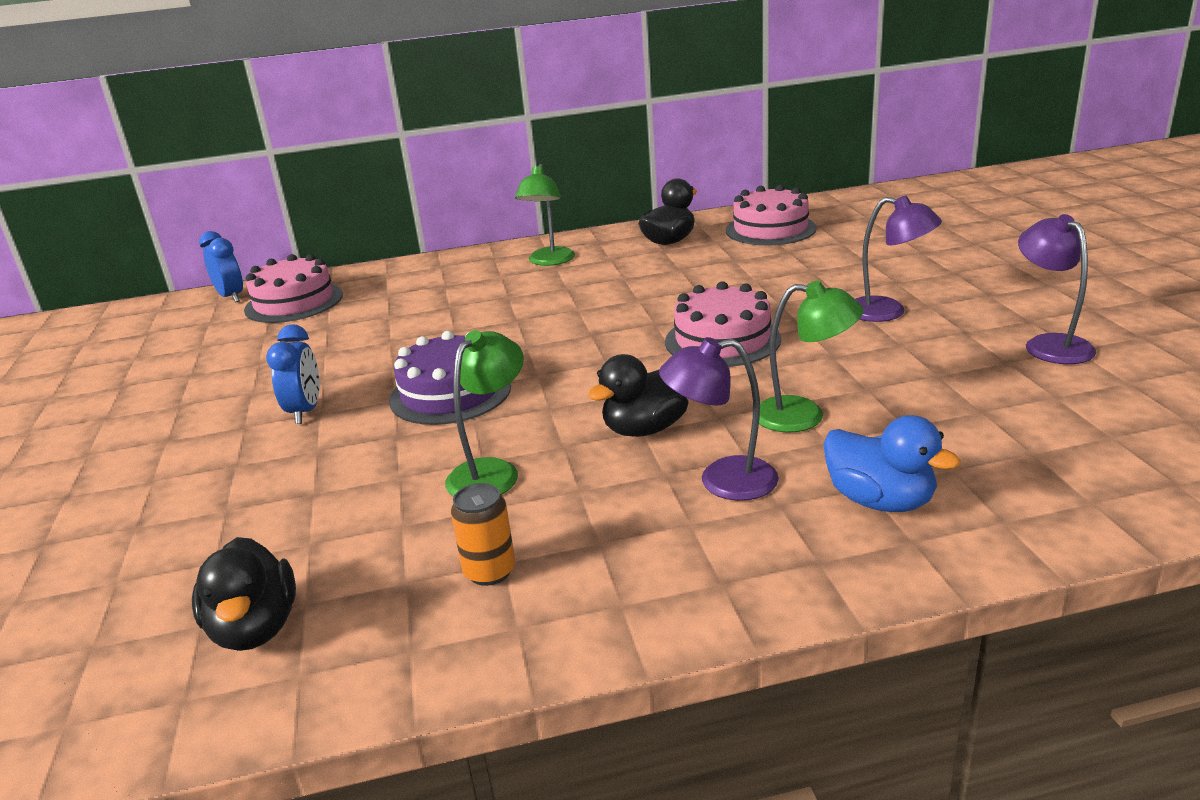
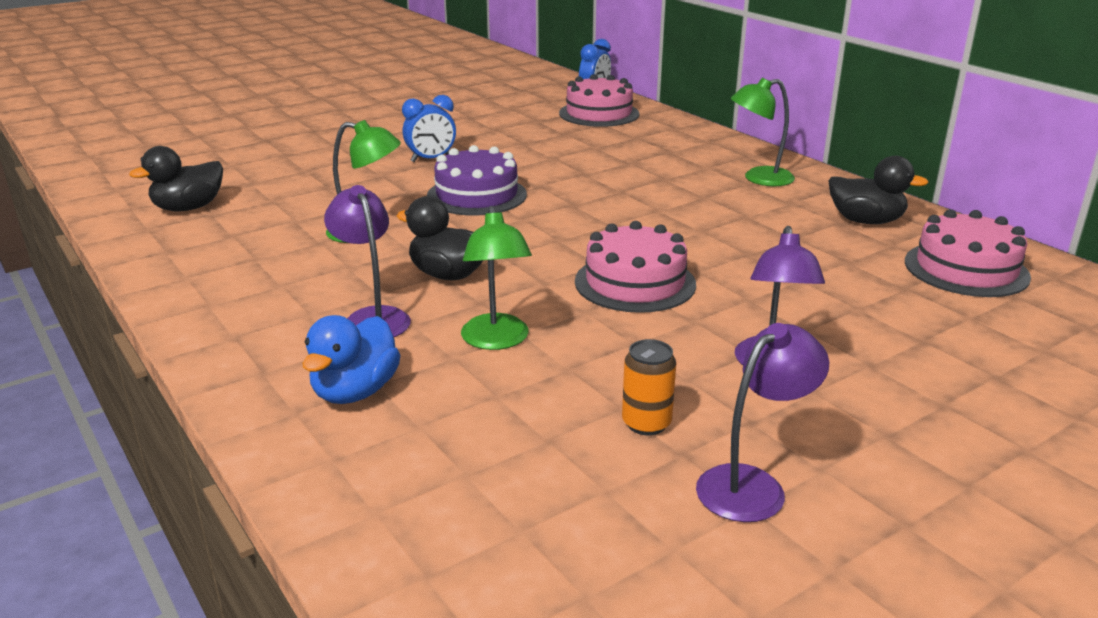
camera: 65 degrees right, 0 degrees up
orange can [451,483,515,586] -> orange can moved to [622,339,676,435]

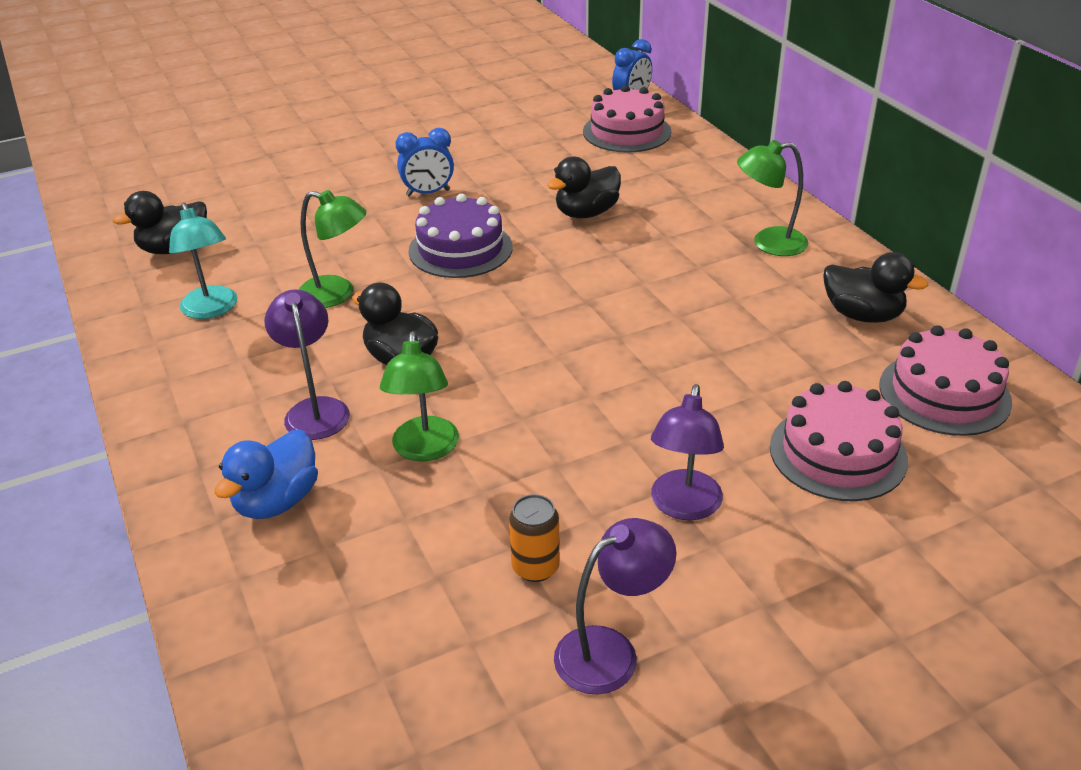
camera: 10 degrees right, 10 degrees up
pink cake [575,221,696,313] -> pink cake moved to [770,381,908,501]
none -> turquoise lamp [169,203,237,319]
none -> black duck [547,157,621,218]

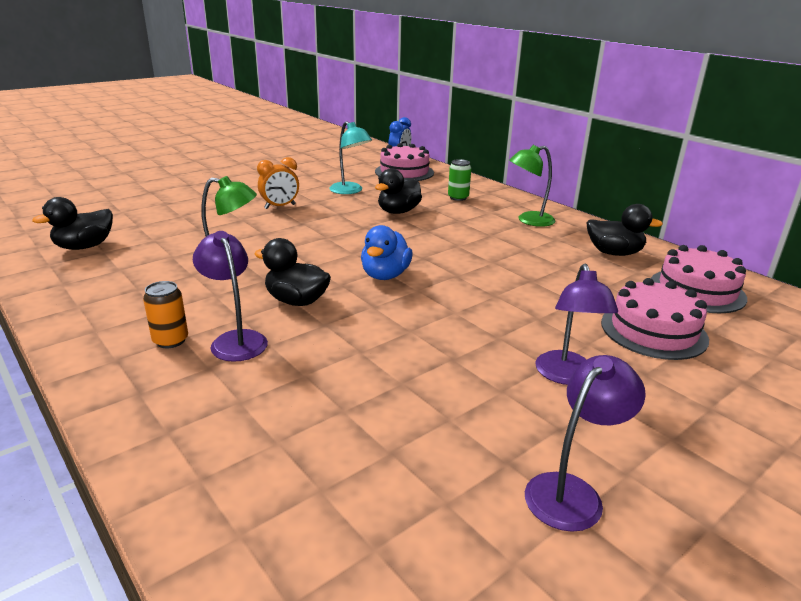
camera: 15 degrees left, 10 degrees down
turquoise lamp [169,203,237,319] -> turquoise lamp moved to [330,121,372,194]
blue duck [214,430,318,519] -> blue duck moved to [361,225,413,280]
green lamp [380,331,459,461] -> none
blue clock [396,128,454,197] -> orange clock [257,157,299,209]
purple cake [409,194,513,278] -> none
orange can [509,494,560,582] -> orange can moved to [143,281,188,348]
none -> green can [448,159,471,201]

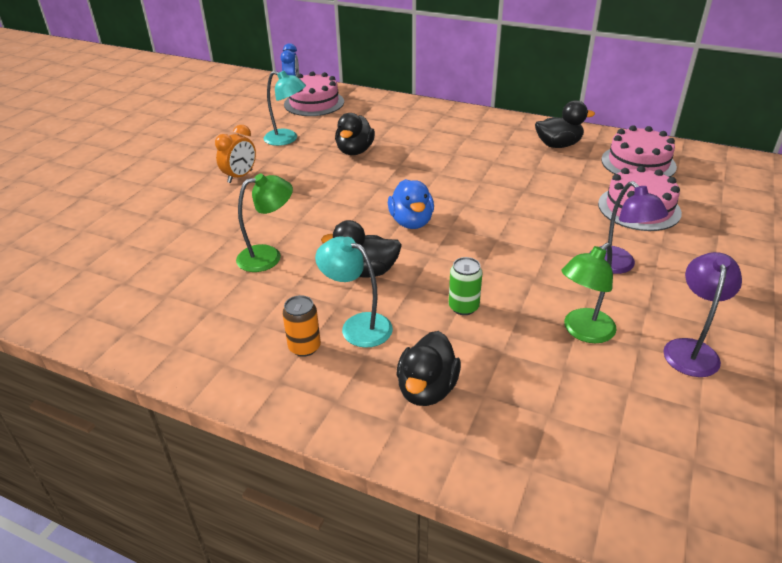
camera: 25 degrees left, 10 degrees up
black duck [32,197,113,250] -> black duck moved to [396,331,461,406]
purple lamp [193,231,268,362] -> turquoise lamp [315,236,393,348]
green can [448,159,471,201] -> green can moved to [449,257,483,315]
green lamp [509,145,555,227] -> green lamp moved to [561,243,617,343]

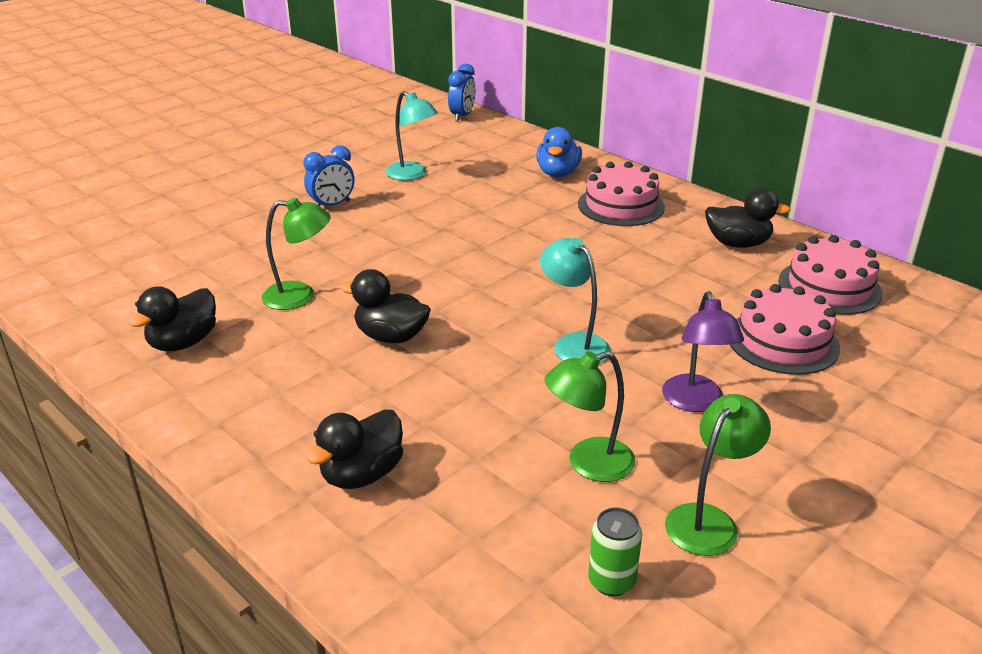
camera: 20 degrees right, 5 degrees down
orange clock [215,125,256,183] -> blue clock [303,145,355,206]
orange can [282,295,321,357] -> none
pink cake [284,71,344,116] -> pink cake moved to [578,161,665,226]
turquoise lamp [315,236,393,348] -> turquoise lamp moved to [540,238,611,364]
black duck [335,113,375,155] -> black duck moved to [129,286,216,351]
blue duck [388,179,434,229] -> blue duck moved to [536,127,582,177]
green can [449,257,483,315] -> green can moved to [588,507,642,596]
purple lamp [663,252,742,377] -> green lamp [665,394,771,556]

